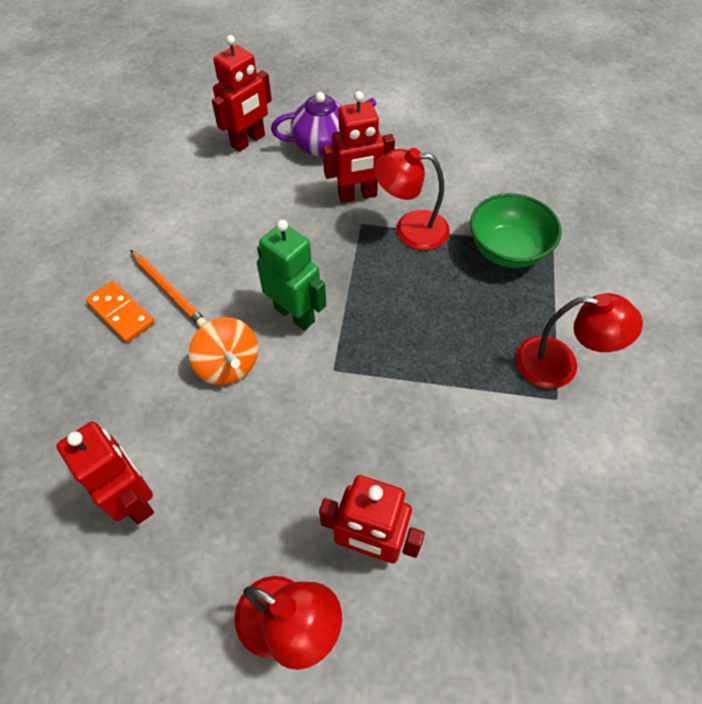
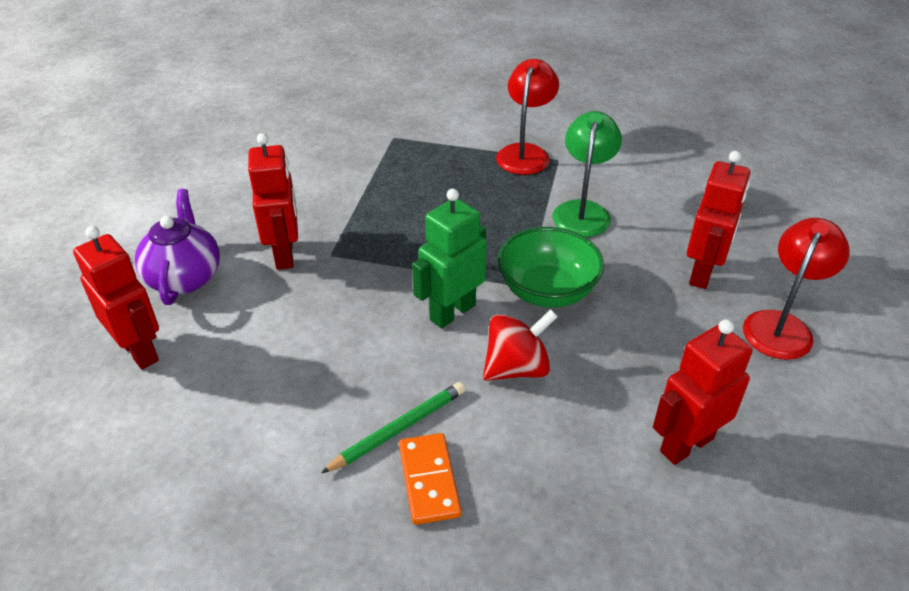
camera: 85 degrees left, 15 degrees down
orange domino [85,281,155,343] -> orange domino turned 60 degrees counterclockwise [399,433,461,525]
orange pencil [130,250,207,328] -> green pencil [321,382,465,473]
orange spinning top [189,317,258,385] -> red spinning top [483,310,558,381]
red lamp [374,148,450,250] -> none
green bowl [470,193,562,268] -> green bowl moved to [498,227,604,308]
none -> green lamp [553,111,622,237]

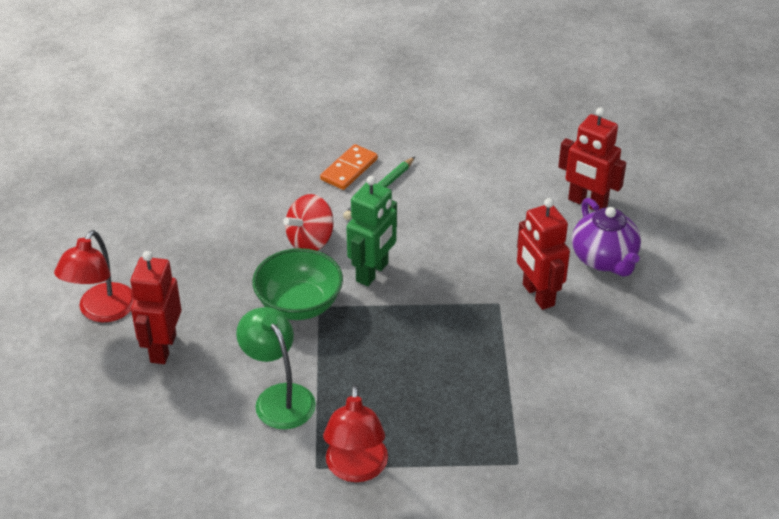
camera: 165 degrees right, 0 degrees up
orange domino [399,433,461,525] -> orange domino turned 60 degrees clockwise [320,144,378,190]
green lamp [553,111,622,237] -> green lamp turned 150 degrees clockwise [236,307,316,429]
red robot [653,319,752,465] -> none

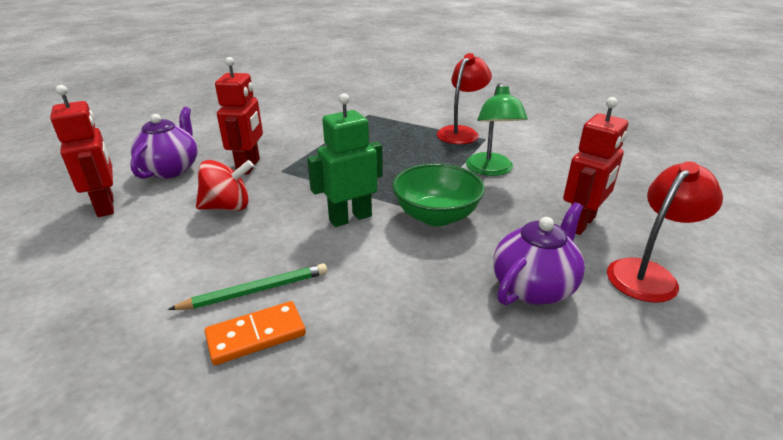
camera: 150 degrees left, 10 degrees down
red spinning top [283,194,333,251] -> red spinning top moved to [196,160,254,211]
none -> purple teapot [493,202,585,305]

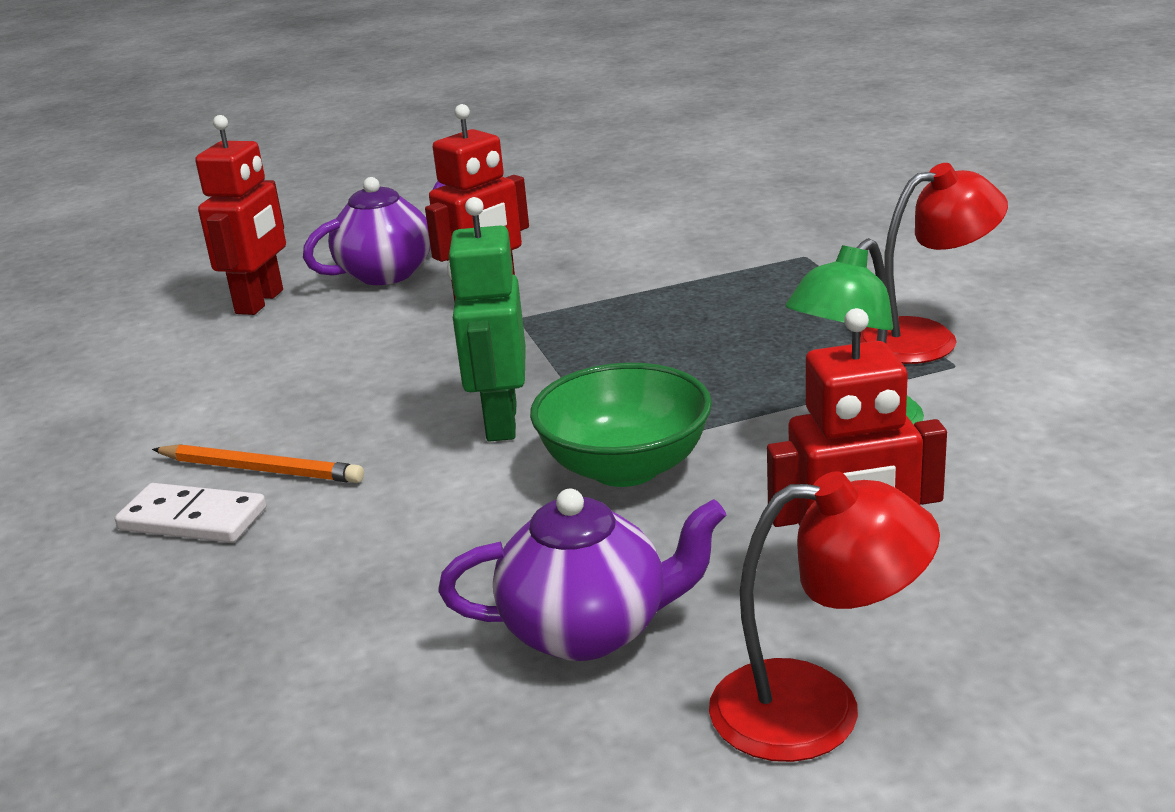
camera: 45 degrees right, 5 degrees down
green pencil [168,263,327,310] -> orange pencil [152,444,364,483]
red spinning top [196,160,254,211] -> none
orange domino [205,301,306,365] -> white domino [115,483,266,543]
green robot [307,93,383,227] -> green robot turned 105 degrees counterclockwise [447,197,526,442]

